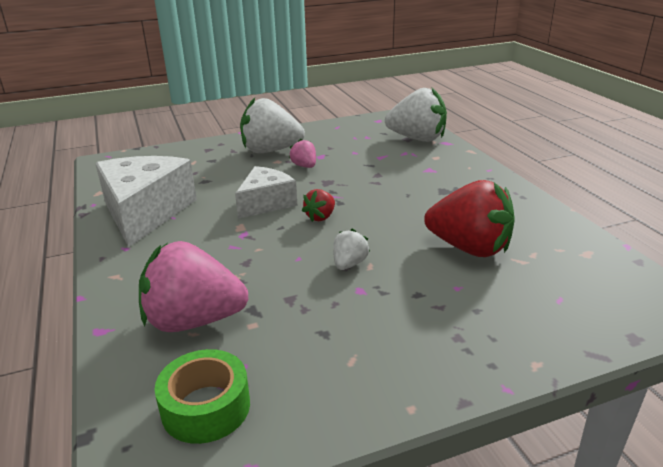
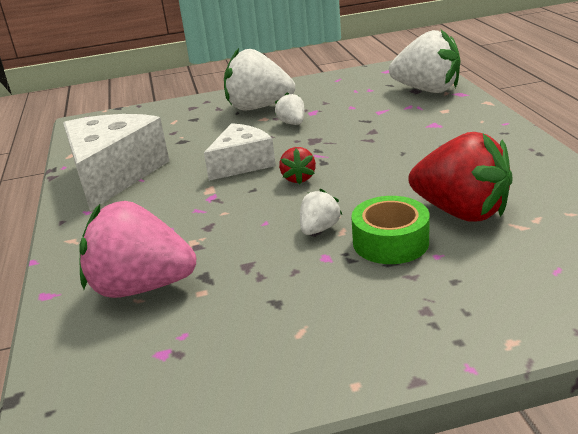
camera: 10 degrees right, 0 degrees up
green tape [154,349,250,444] -> green tape moved to [351,196,430,264]
pink strawberry [289,139,316,168] -> white strawberry [275,92,305,125]
red strawberry [302,189,335,222] -> red strawberry turned 45 degrees counterclockwise [279,147,316,184]

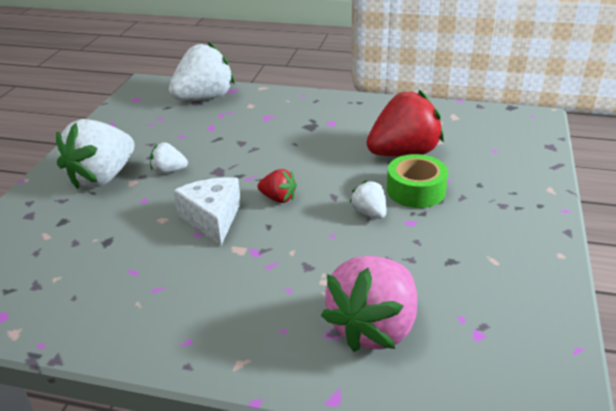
camera: 65 degrees left, 5 degrees up
white cheese [63,114,169,211] -> none

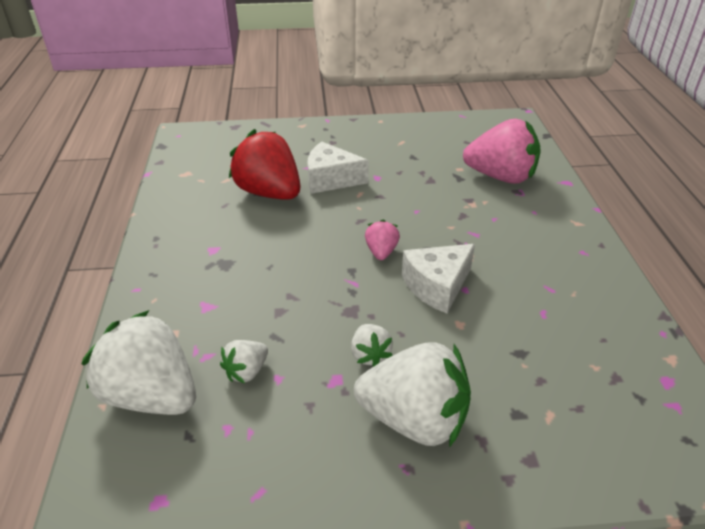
camera: 110 degrees left, 5 degrees up
red strawberry [258,169,297,203] -> pink strawberry [365,220,400,260]
white strawberry [350,180,387,219] -> white strawberry moved to [220,340,268,383]
green tape [387,154,448,208] -> white cheese [307,141,369,194]

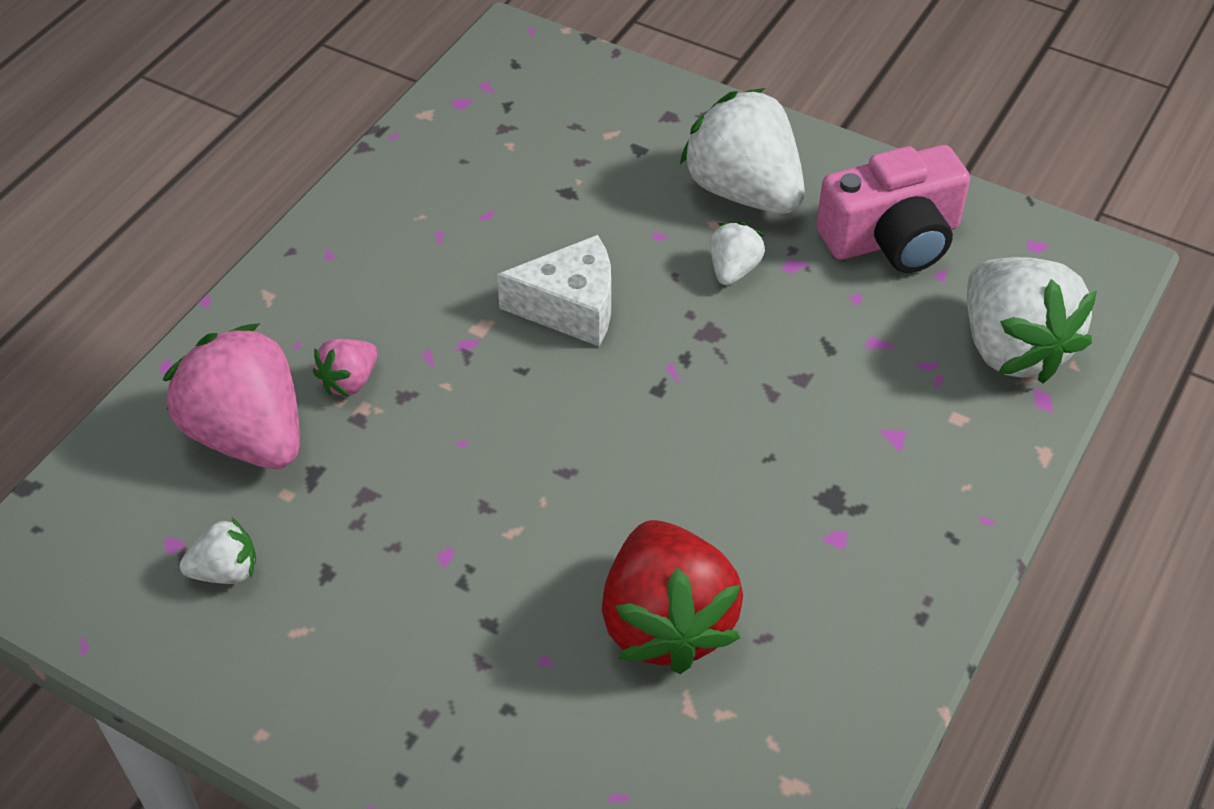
camera: 145 degrees left, 10 degrees up
white strawberry [220,340,268,383] -> white strawberry moved to [180,518,256,584]
white cheese [307,141,369,194] -> none
pink strawberry [365,220,400,260] -> pink strawberry moved to [313,339,378,397]
none -> pink camera [816,145,970,273]

